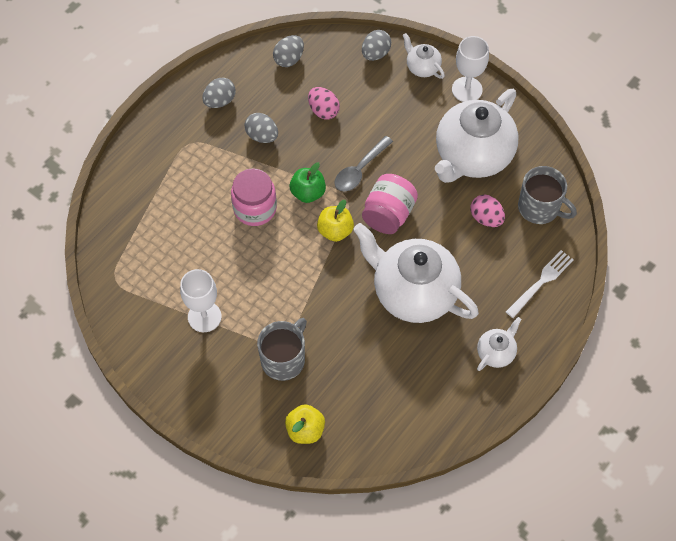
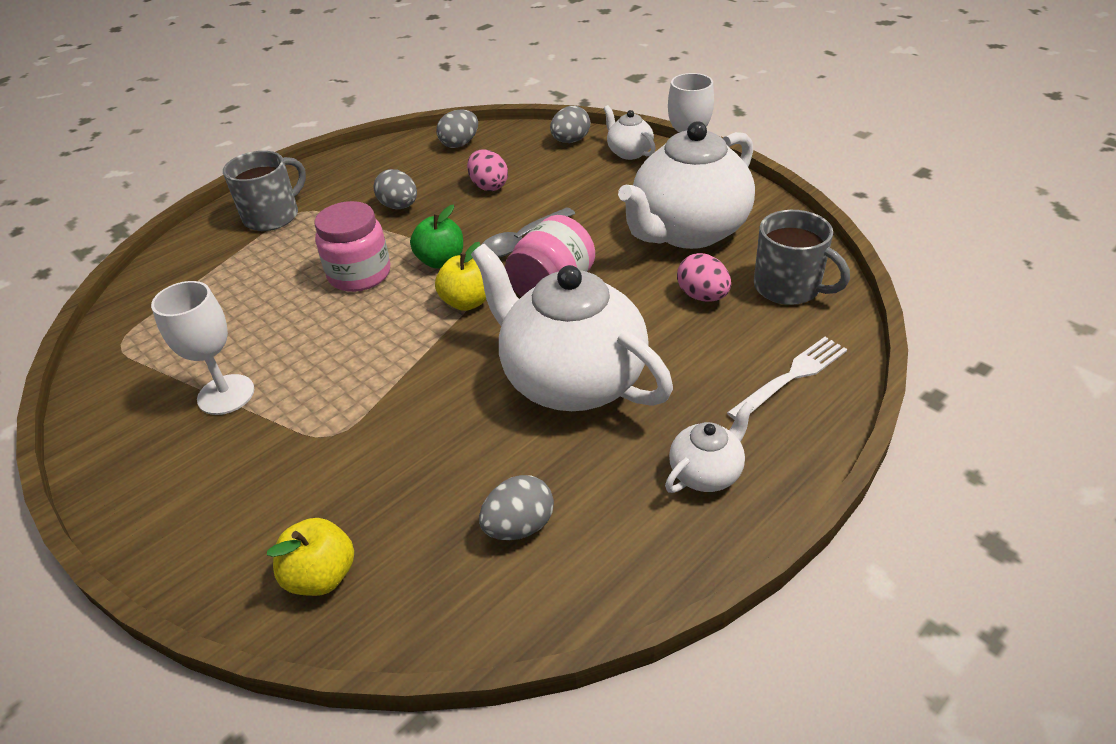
camera: 10 degrees right, 20 degrees down
grey egg [202,78,236,108] -> grey egg moved to [479,475,554,540]
grey mug [257,318,307,381] -> grey mug moved to [223,151,306,231]

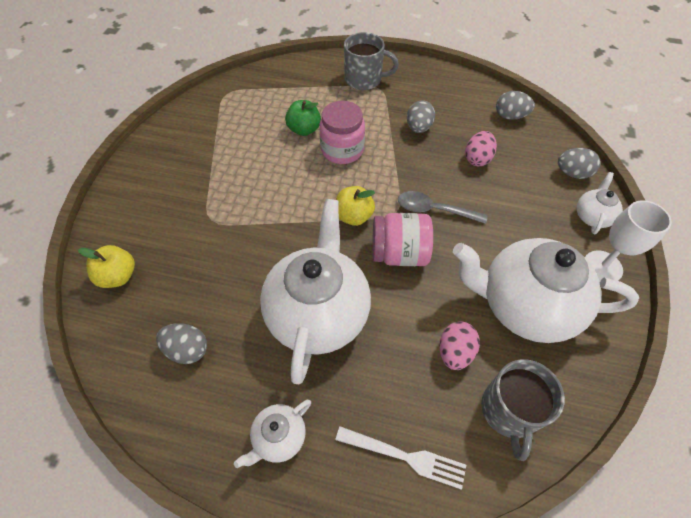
camera: 55 degrees right, 15 degrees up
white goblet [151,281,254,415] -> none
green apple [410,205,463,269] -> green apple moved to [285,100,321,136]
white teapot [665,402,754,493] -> white teapot turned 120 degrees clockwise [234,400,311,468]

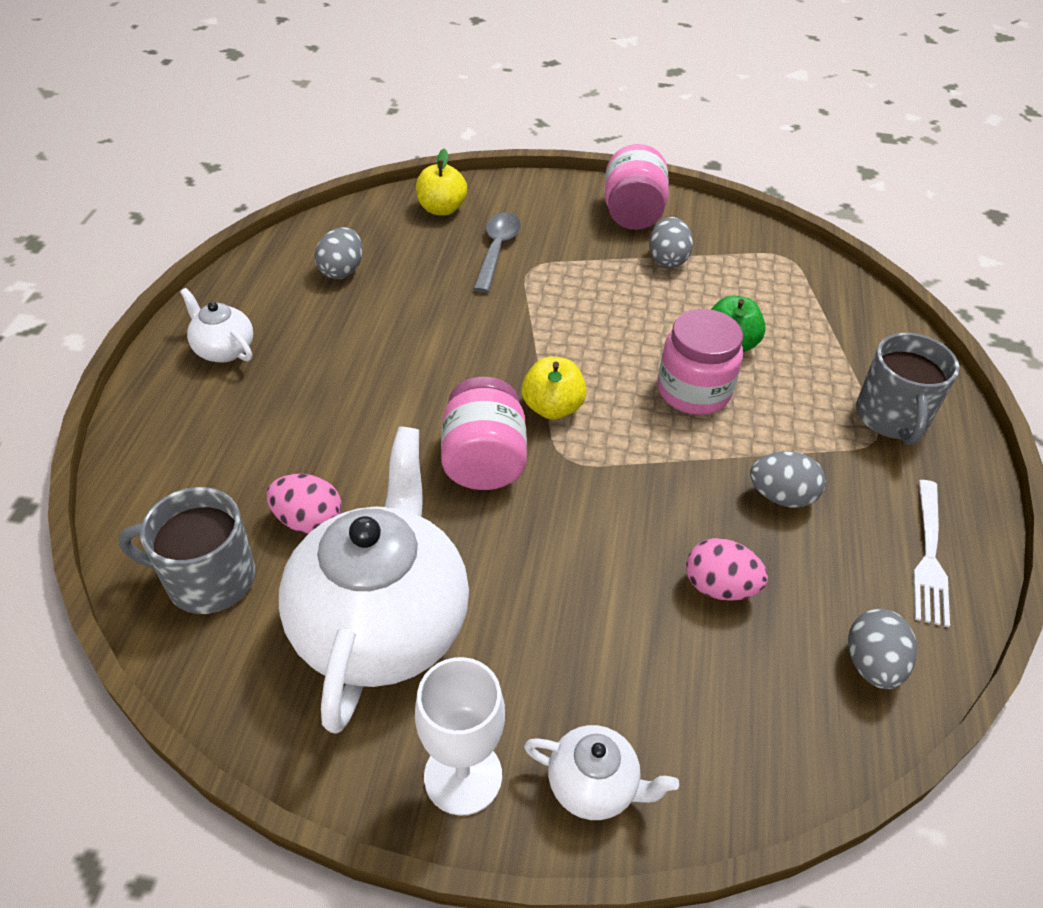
camera: 85 degrees right, 10 degrees down
white teapot [260,199,371,384] -> none
white fork [335,426,466,490] -> white fork moved to [913,480,950,627]
grey spoon [398,191,488,224] -> grey spoon moved to [473,212,521,293]
grey egg [558,148,601,179] -> grey egg moved to [649,217,693,268]
none -> pink jar [605,144,669,230]

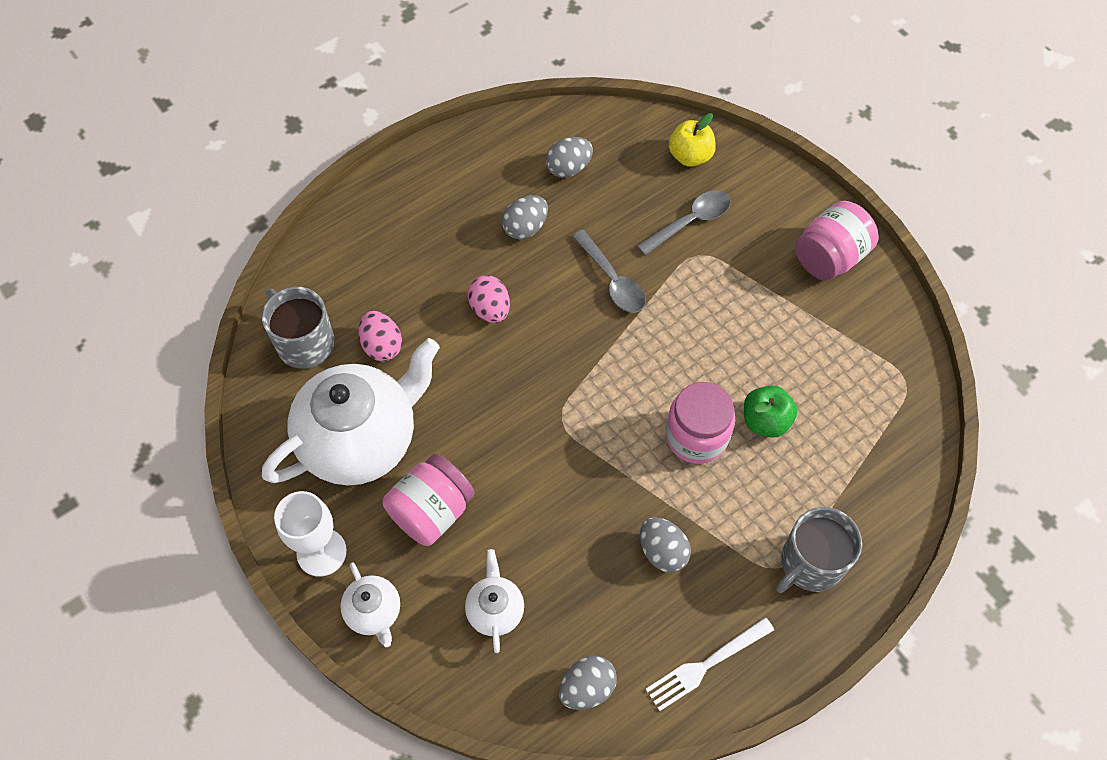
camera: 45 degrees right, 15 degrees up
white teapot [180,288,253,363] -> white teapot moved to [465,549,524,653]
pink jar [441,377,527,490] -> pink jar moved to [383,454,475,546]
yellow apple [522,357,587,420] -> none
grey egg [649,217,693,268] -> grey egg moved to [502,195,548,239]
pink egg [686,538,768,601] -> pink egg moved to [468,275,510,323]
none -> grey spoon [572,230,646,313]

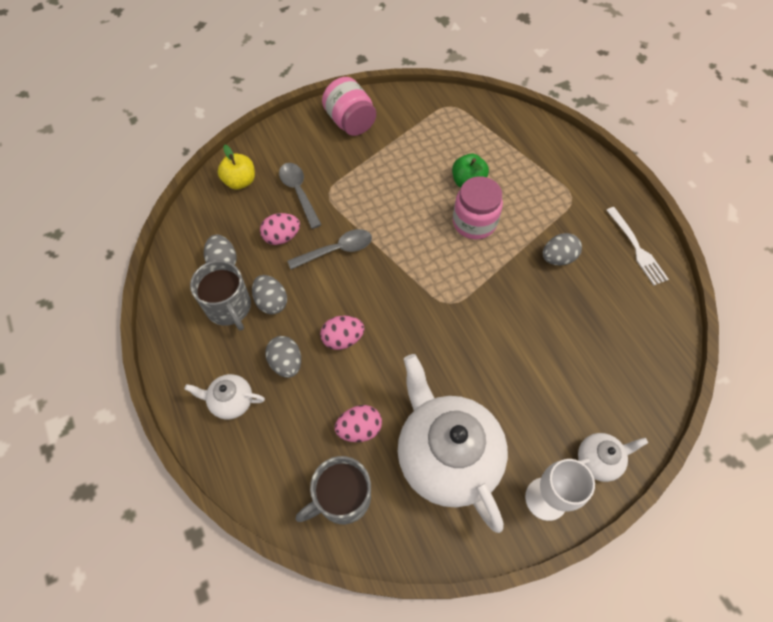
camera: 80 degrees left, 0 degrees up
pink jar [383,454,475,546] -> none
white teapot [465,549,524,653] -> white teapot moved to [184,374,265,419]
grey egg [559,656,617,710] -> grey egg moved to [265,336,301,378]
grey mug [776,507,862,593] -> grey mug moved to [190,260,251,331]
none -> pink egg [260,213,300,245]

